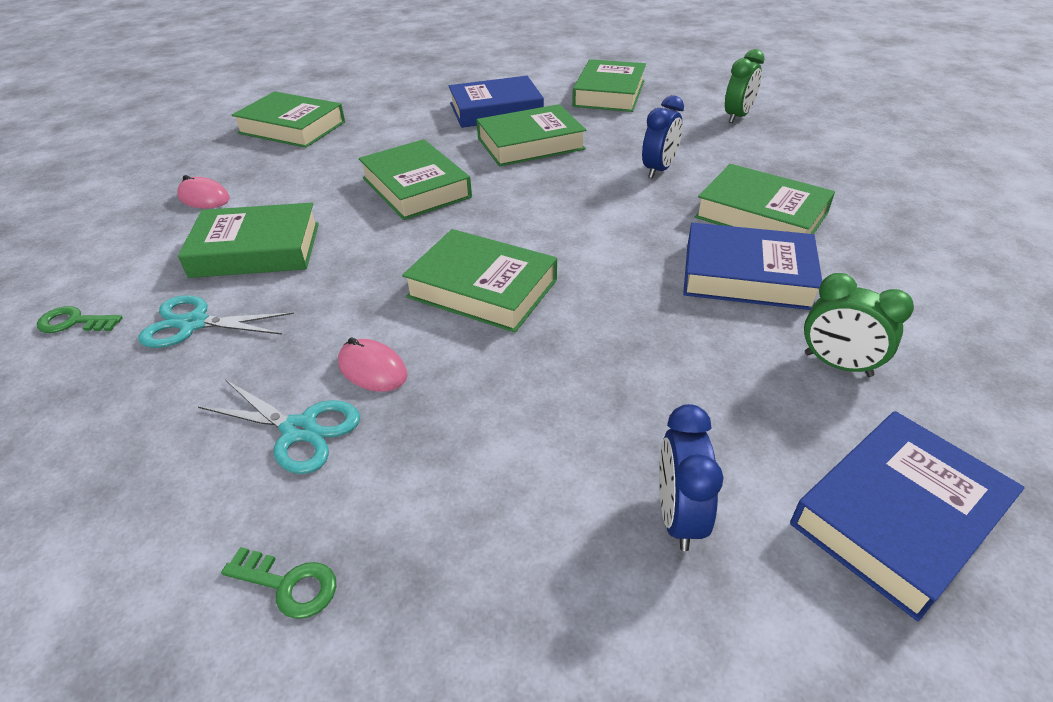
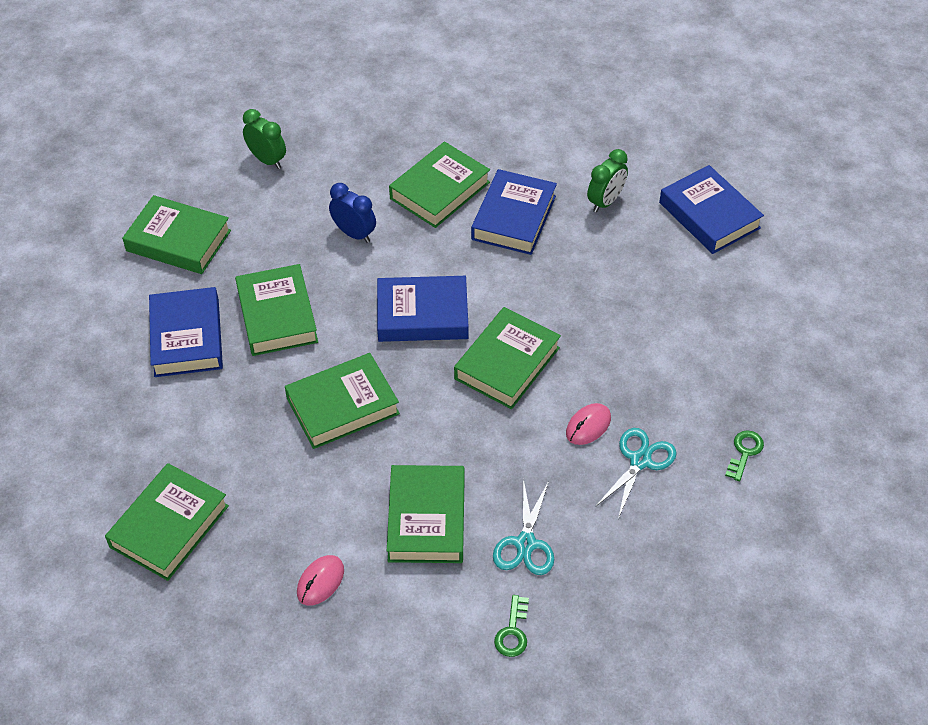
camera: 85 degrees left, 10 degrees up
blue clock [659,404,723,551] -> none
none -> blue book [377,276,468,342]

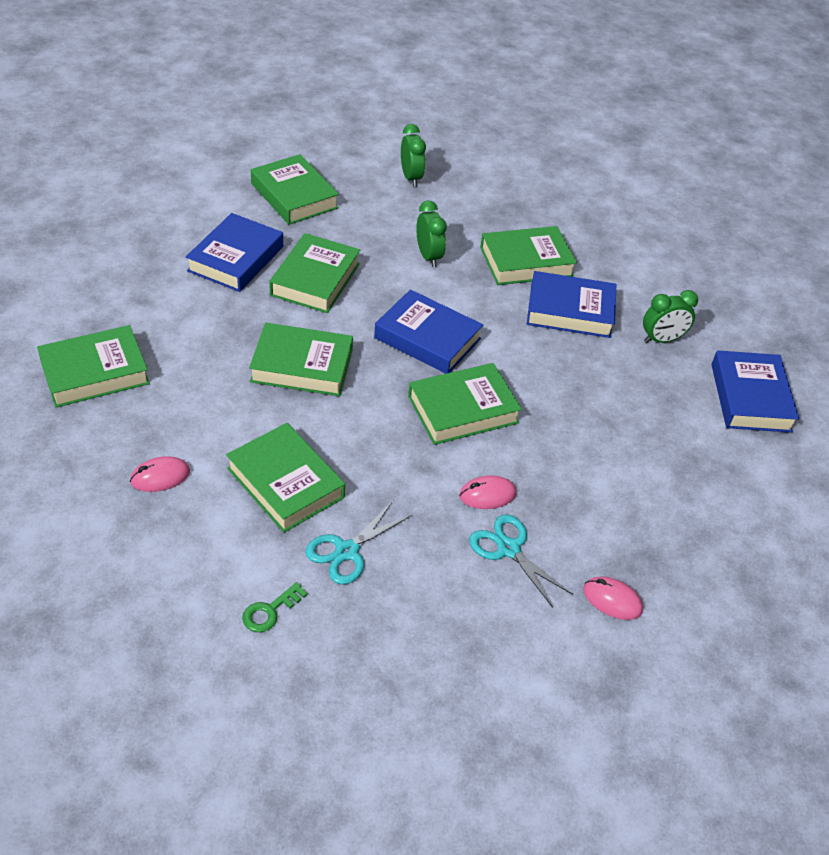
camera: 30 degrees right, 5 degrees down
blue clock [329,183,376,243] -> green clock [416,200,447,267]
green book [387,465,465,563] -> green book turned 75 degrees counterclockwise [226,423,345,533]
blue book [471,169,557,255] -> blue book turned 45 degrees clockwise [527,271,617,338]
turquoise scissors [595,428,677,519] -> turquoise scissors turned 105 degrees counterclockwise [469,514,573,608]
green key [725,430,764,481] -> pink mouse [583,576,643,620]

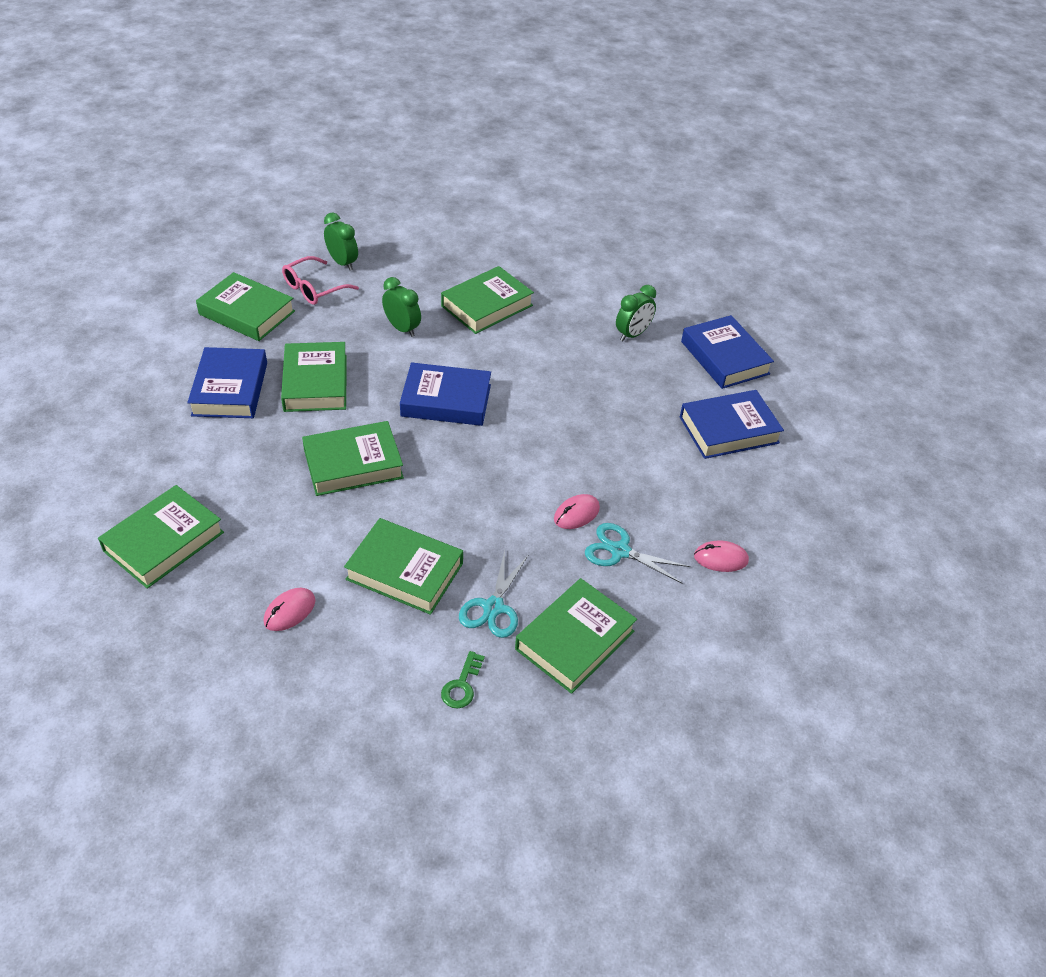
camera: 25 degrees left, 0 degrees up
green book [408,363,522,445] -> green book moved to [515,578,637,694]
blue book [527,271,617,338] -> blue book moved to [680,390,784,459]
none -> pink glasses [282,256,359,305]

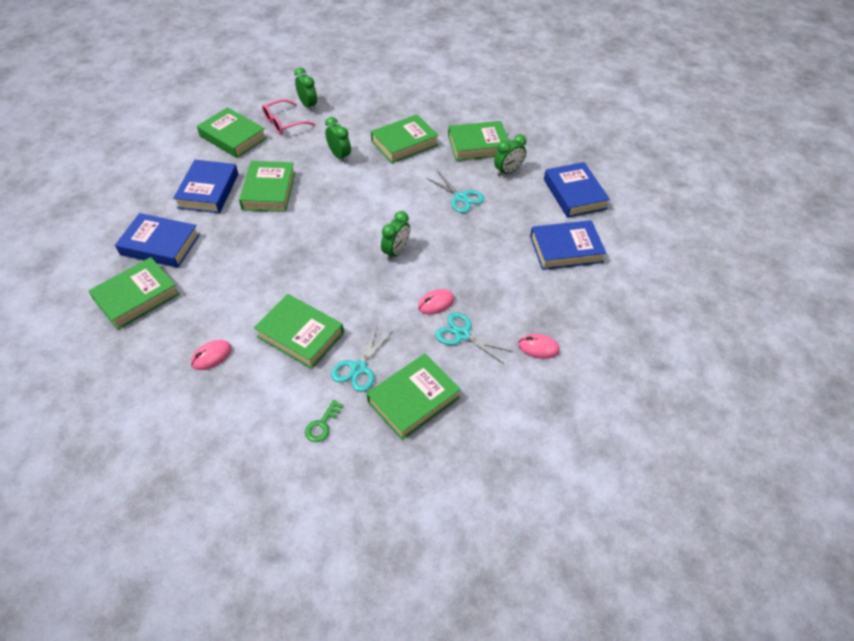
camera: 10 degrees right, 5 degrees up
green book [302,421,404,496] -> green book moved to [448,121,509,161]
blue book [400,362,491,426] -> blue book moved to [115,213,200,268]
none -> green clock [381,211,410,261]
none -> turquoise scissors [427,172,484,213]

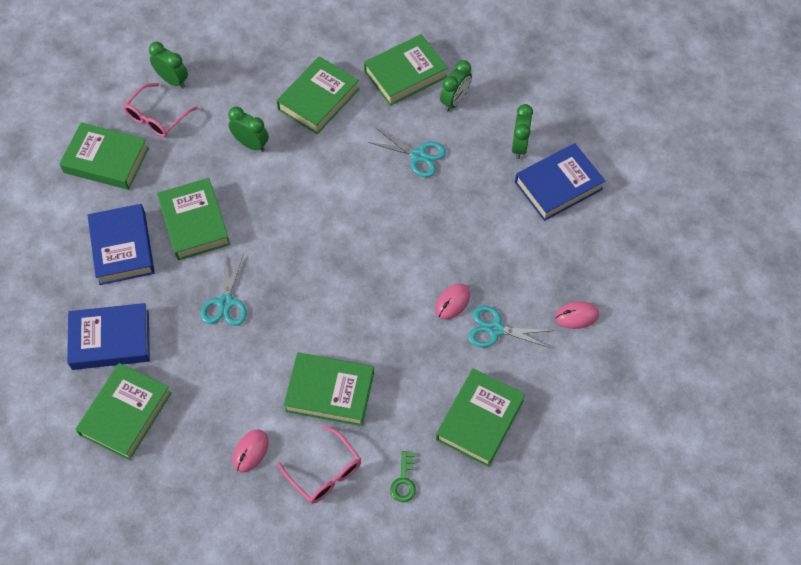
camera: 20 degrees left, 10 degrees up
turquoise scissors [331,326,393,392] -> turquoise scissors moved to [201,253,247,326]
green clock [381,211,410,261] -> green clock moved to [512,104,533,159]
blue book [544,162,610,218] -> none
none -> pink glasses [278,426,361,504]

